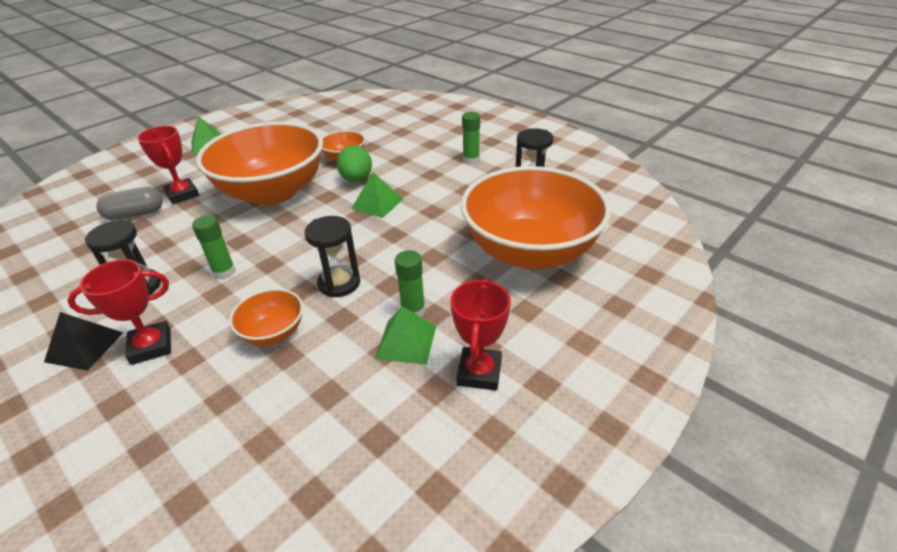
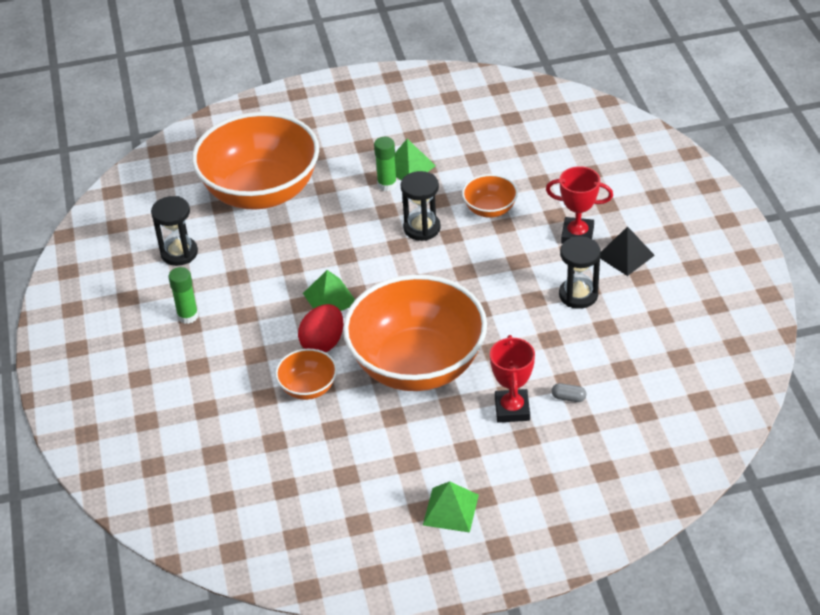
camera: 145 degrees left, 5 degrees up
grey capsule [97,187,163,220] -> grey capsule [551,383,586,402], size x0.51
green glue stick [192,215,235,279] -> none
green egg [337,145,372,182] -> red egg [298,304,343,353]
red trophy [450,279,511,391] -> none

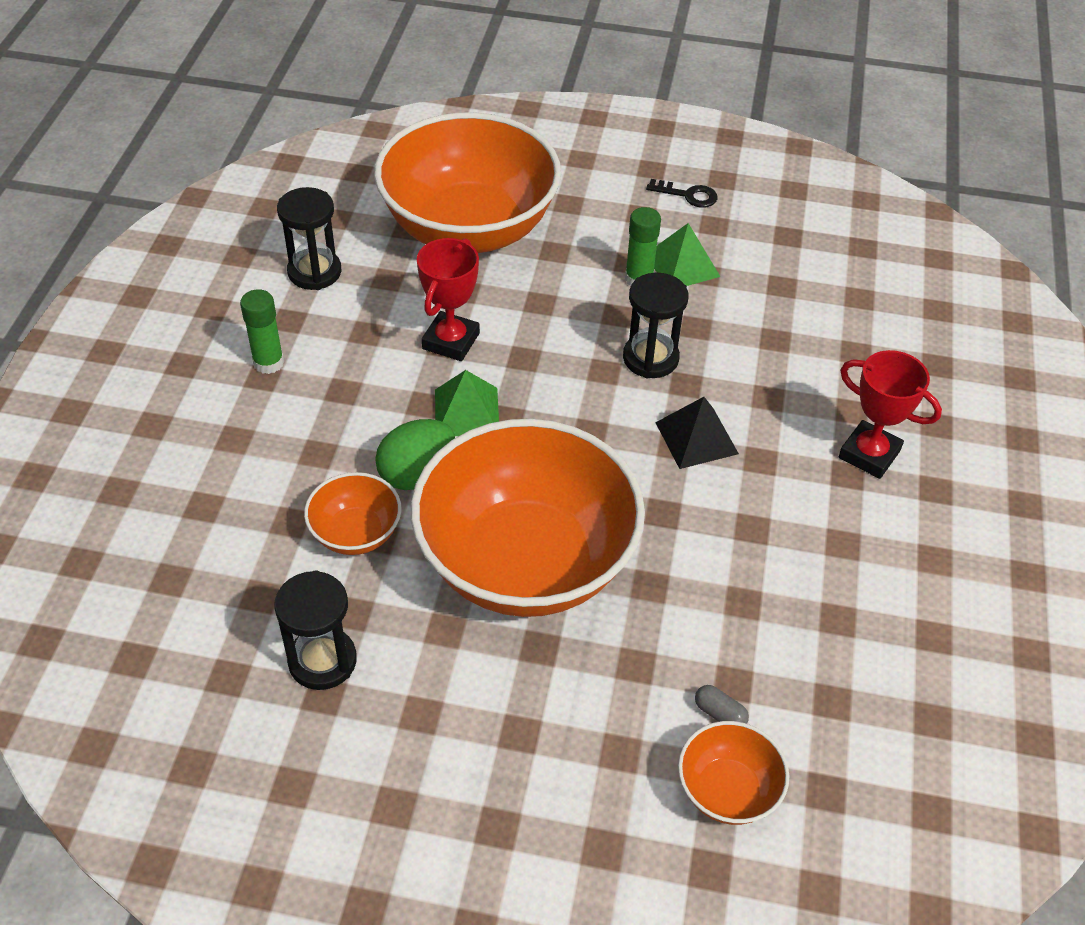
camera: 20 degrees right, 5 degrees up
red egg [298,304,343,353] -> green egg [375,419,455,490]
green pyramid [423,481,479,533] -> none
orange bowl [462,174,518,218] -> orange bowl moved to [678,721,789,825]
red trophy [490,335,535,423] -> red trophy moved to [417,238,480,361]
black hourglass [559,236,601,309] -> black hourglass moved to [274,570,357,690]
black pyramid [600,226,655,276] -> black pyramid moved to [655,397,739,469]
none -> black key [646,179,718,208]

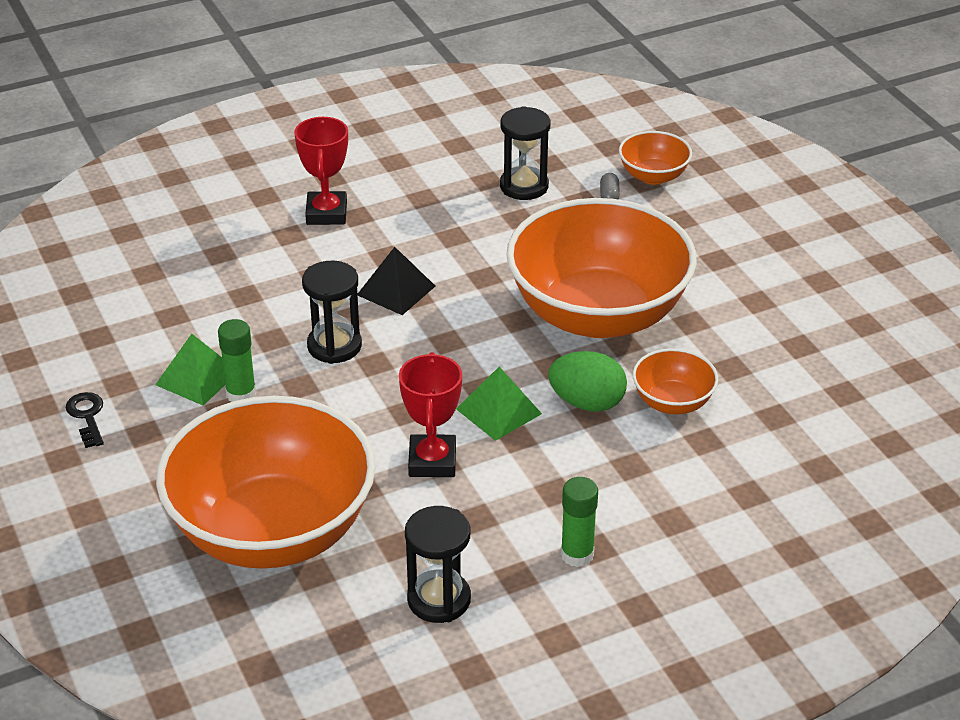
camera: 125 degrees left, 10 degrees down
black hourglass [274,570,357,690] -> black hourglass moved to [500,106,551,200]
red trophy [417,238,480,361] -> red trophy turned 75 degrees counterclockwise [399,352,462,477]

